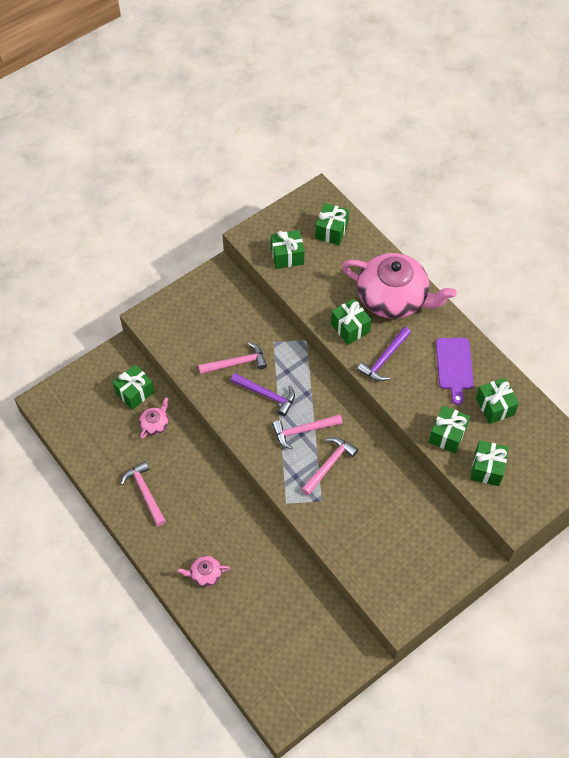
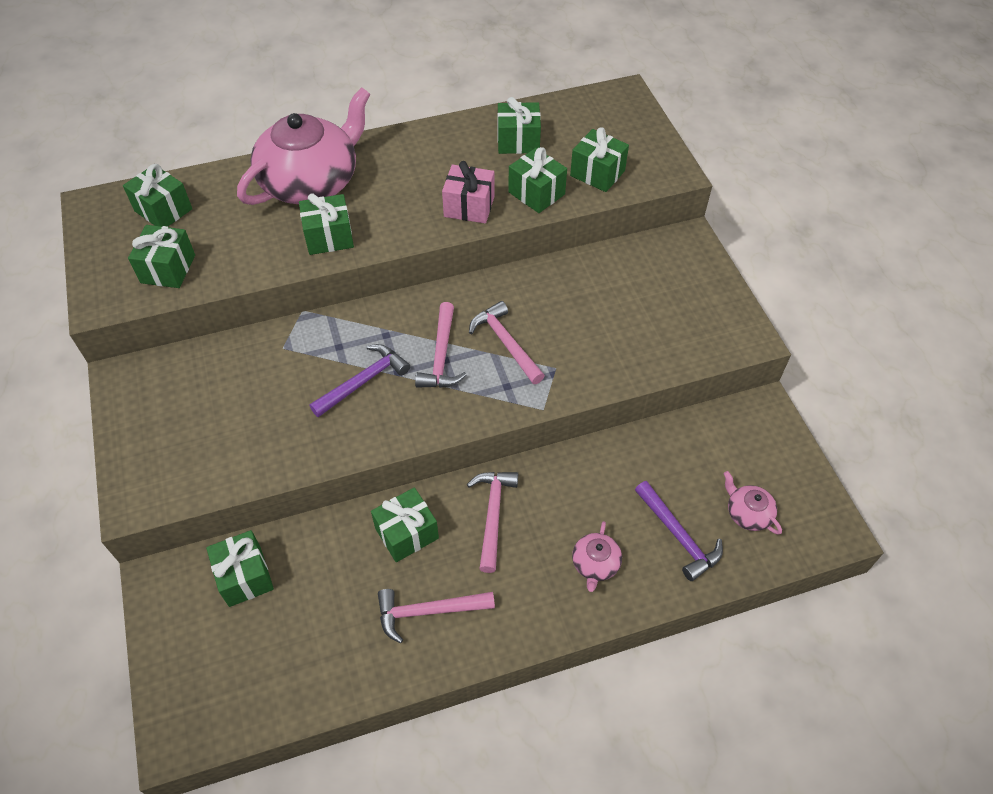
camera: 70 degrees left, 5 degrees down
pink teapot [139,397,169,439] -> pink teapot moved to [723,471,782,535]
pink hammer [198,342,267,374] -> pink hammer moved to [467,472,518,573]
purple hammer [357,327,411,381] -> purple hammer moved to [635,481,723,581]
purple cutting board [436,338,474,405] -> none
none -> green gift [371,487,439,562]
none -> pink gift [442,161,494,224]

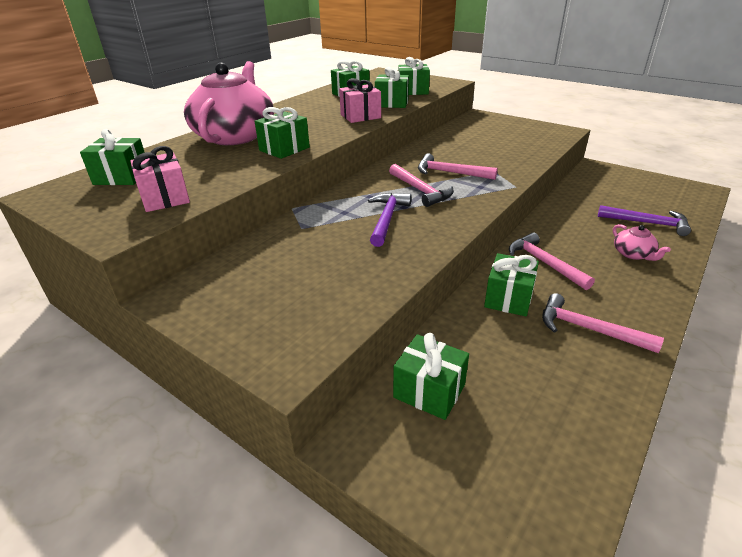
camera: 35 degrees left, 20 degrees down
green gift [128,225,195,288] -> pink gift [130,146,190,212]
pink hammer [378,589,495,643] -> pink hammer turned 75 degrees clockwise [542,293,664,353]
pink teapot [723,471,782,535] -> none

